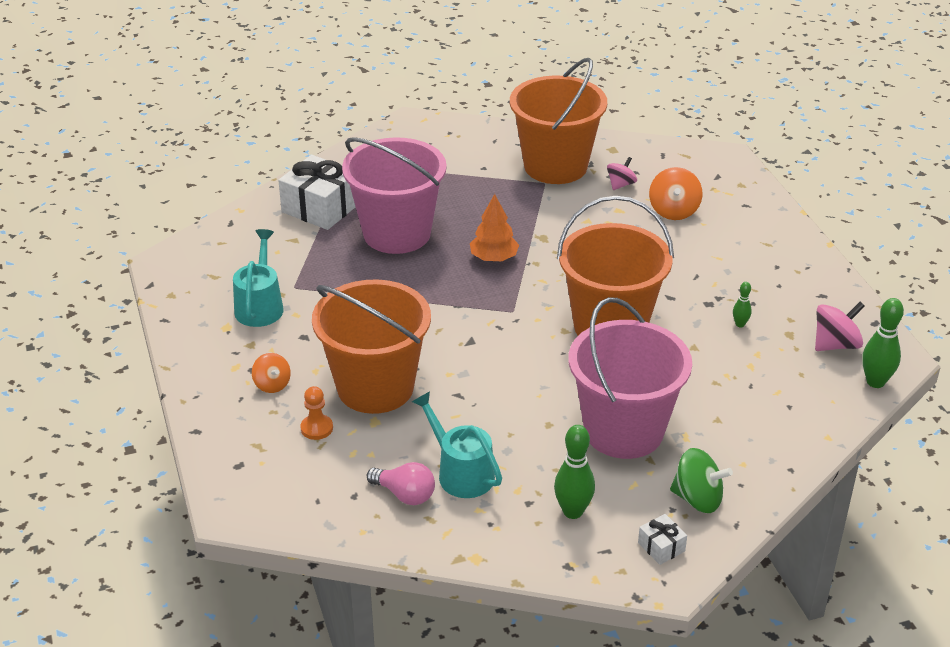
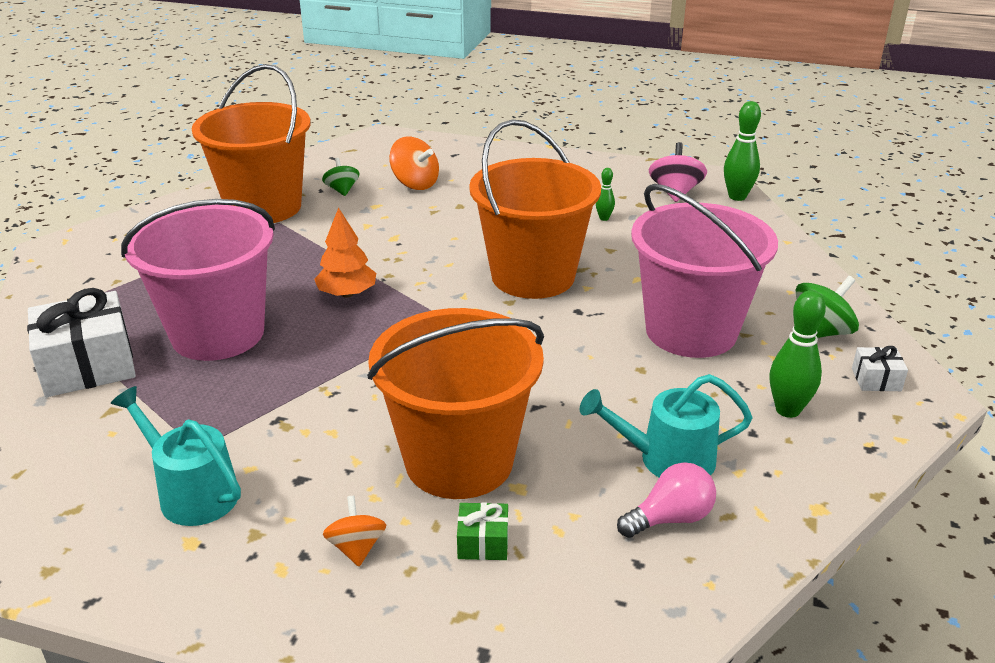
camera: 55 degrees left, 5 degrees down
orange spinning top [252,353,291,393] -> orange spinning top turned 105 degrees counterclockwise [323,496,386,566]
orange pawn [301,386,333,440] -> green gift [457,502,508,560]
pink spinning top [607,157,637,190] -> green spinning top [322,158,359,196]

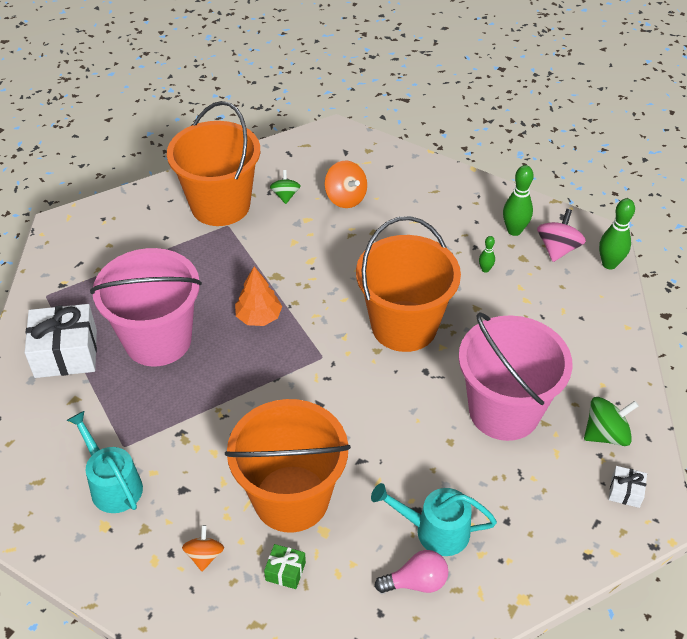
camera: 15 degrees right, 15 degrees up
green bowling pin [770,290,826,418] -> green bowling pin moved to [503,165,534,236]

